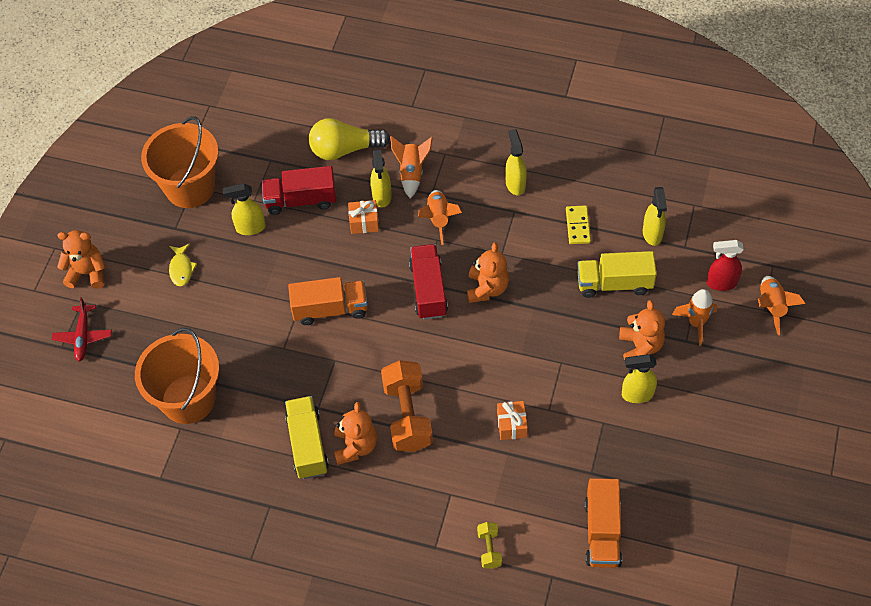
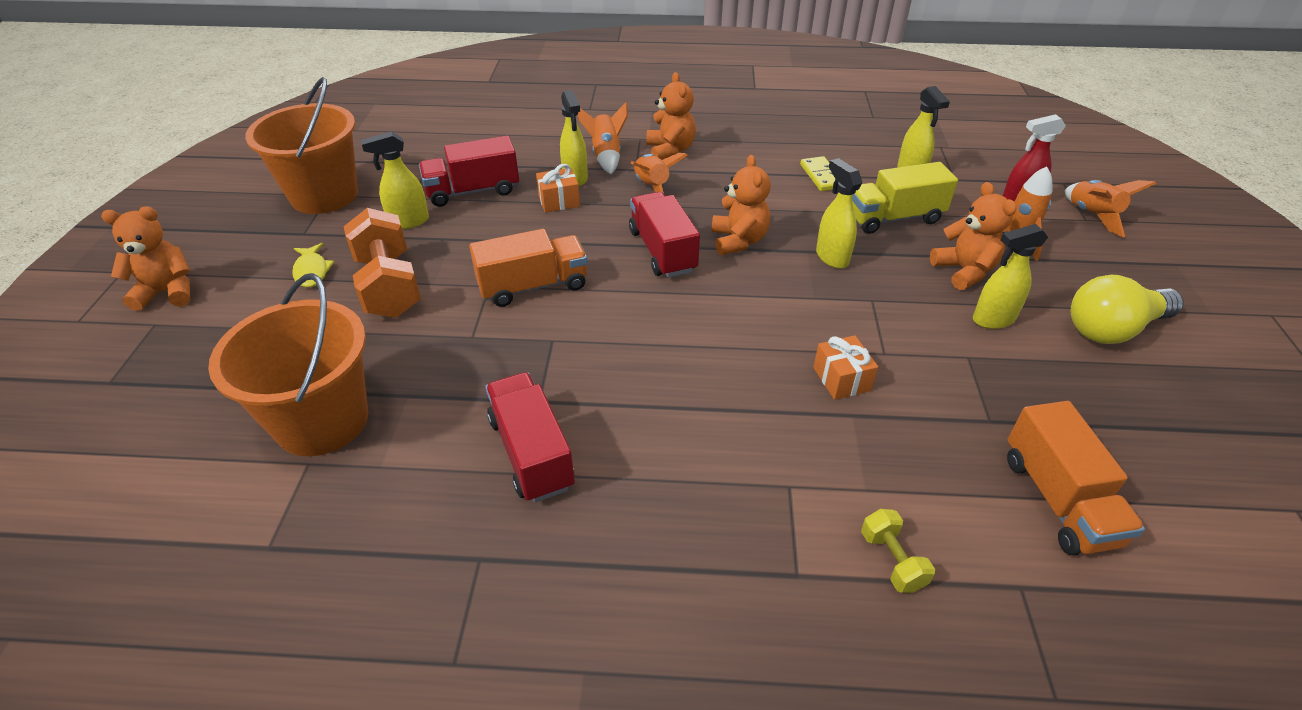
camera: 15 degrees left, 15 degrees down
red plane [52,297,112,361] -> none
yellow truck [285,396,329,479] -> red truck [485,372,575,503]
yellow light bulb [309,118,390,160] -> yellow light bulb moved to [1070,275,1184,344]
orange teddy bear [334,402,377,465] -> orange teddy bear moved to [646,72,696,160]
orange dumbbell [381,360,433,452] -> orange dumbbell moved to [344,208,421,318]
yellow spray bottle [505,129,527,195] -> yellow spray bottle moved to [816,158,862,269]

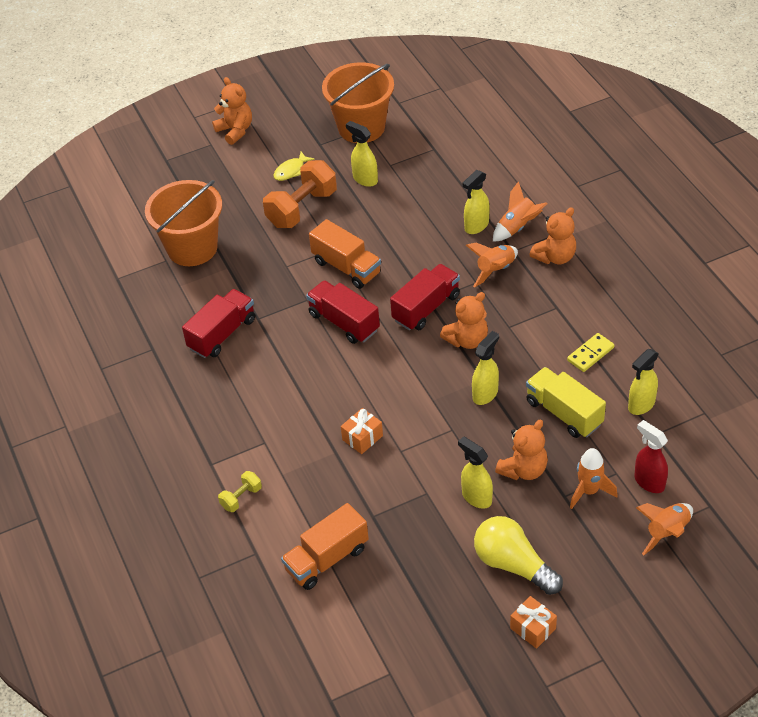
camera: 65 degrees right, 5 degrees up
red truck [419,136,519,207] -> red truck moved to [306,280,380,344]
orange gift [536,164,580,213] -> orange gift moved to [510,596,557,649]

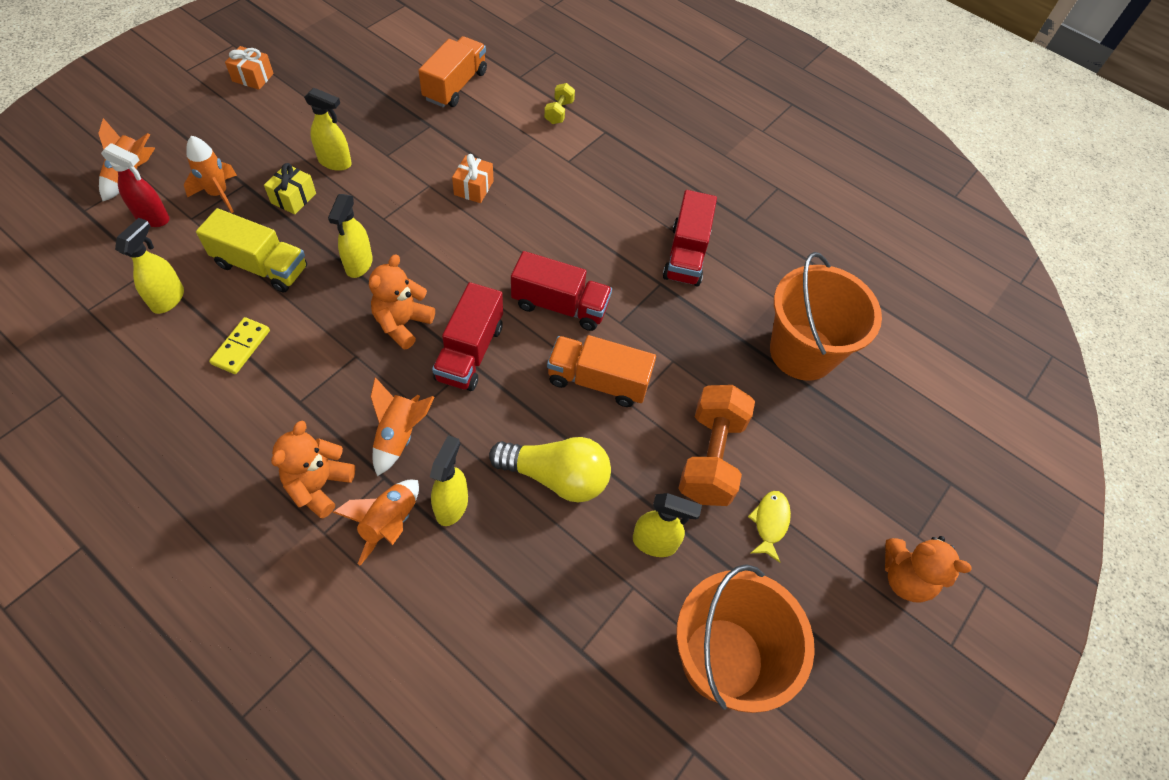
camera: 145 degrees right, 10 degrees up
yellow light bulb [474,516,563,595] -> yellow light bulb moved to [489,437,611,503]
orange teddy bear [495,420,548,480] -> yellow gift [264,163,316,215]

